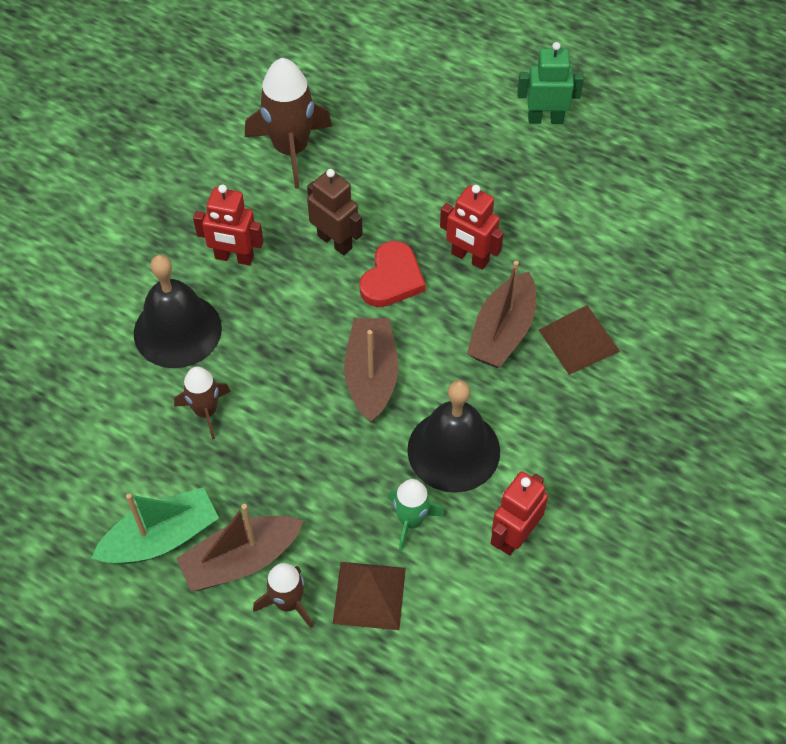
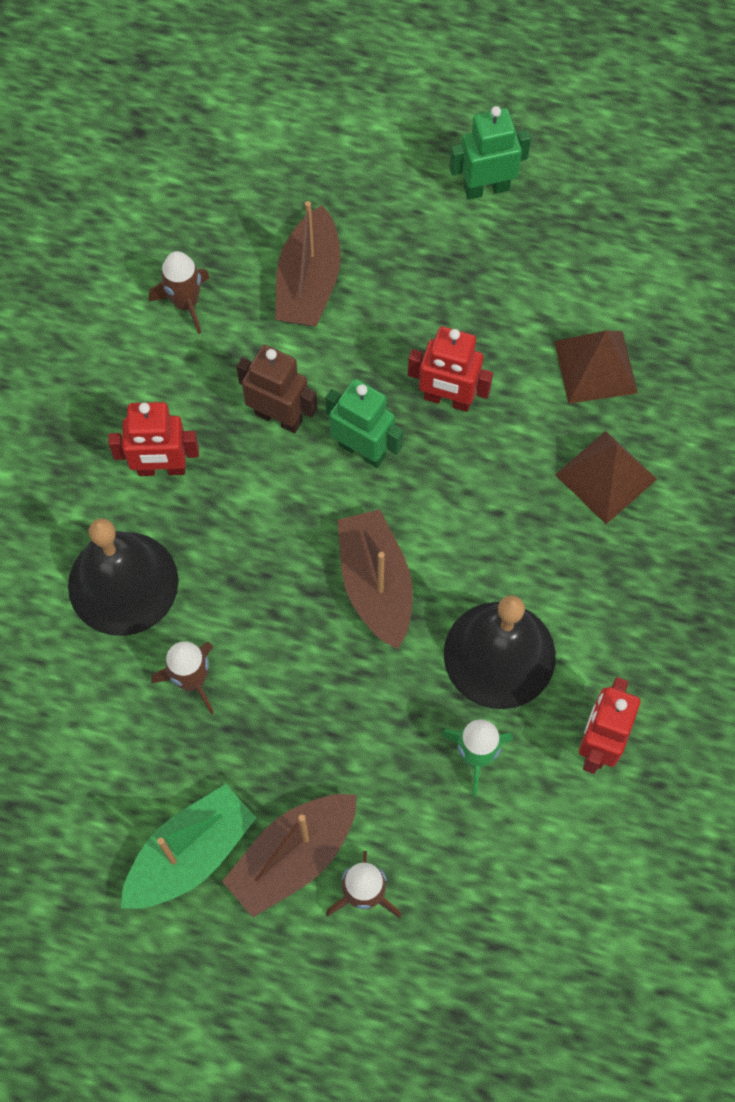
camera: 15 degrees left, 10 degrees up
brown rocket [245,58,332,189] -> brown rocket [149,251,210,334], size x0.58
brown pyramid [333,562,406,630] -> brown pyramid moved to [554,330,638,404]
red heart [359,241,426,307] -> green robot [325,379,403,468]
brown boat [467,261,536,368] -> brown boat moved to [275,201,341,327]

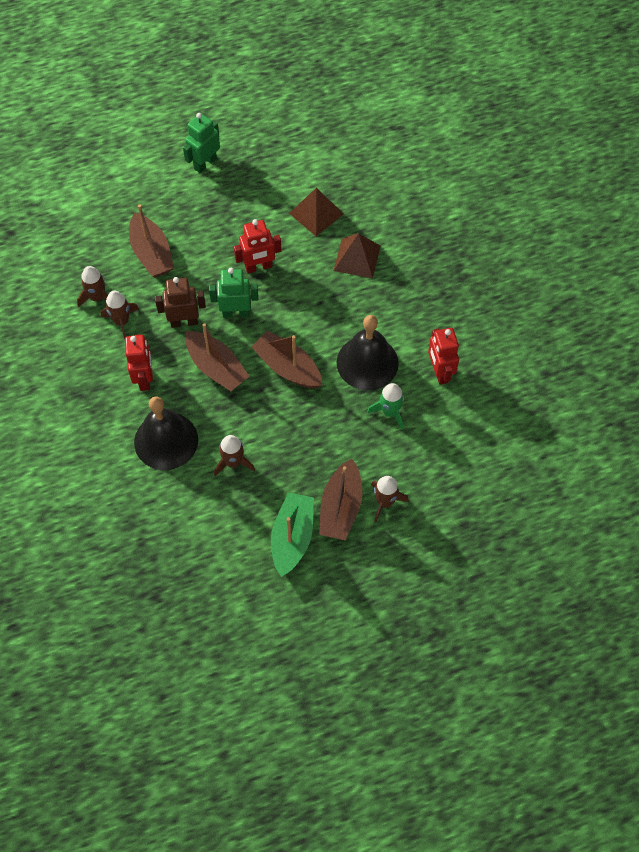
camera: 35 degrees left, 5 degrees down
red robot [108,402,199,476] -> red robot turned 60 degrees counterclockwise [125,334,153,391]
none -> brown rocket [101,291,139,339]
none -> brown boat [185,323,250,391]

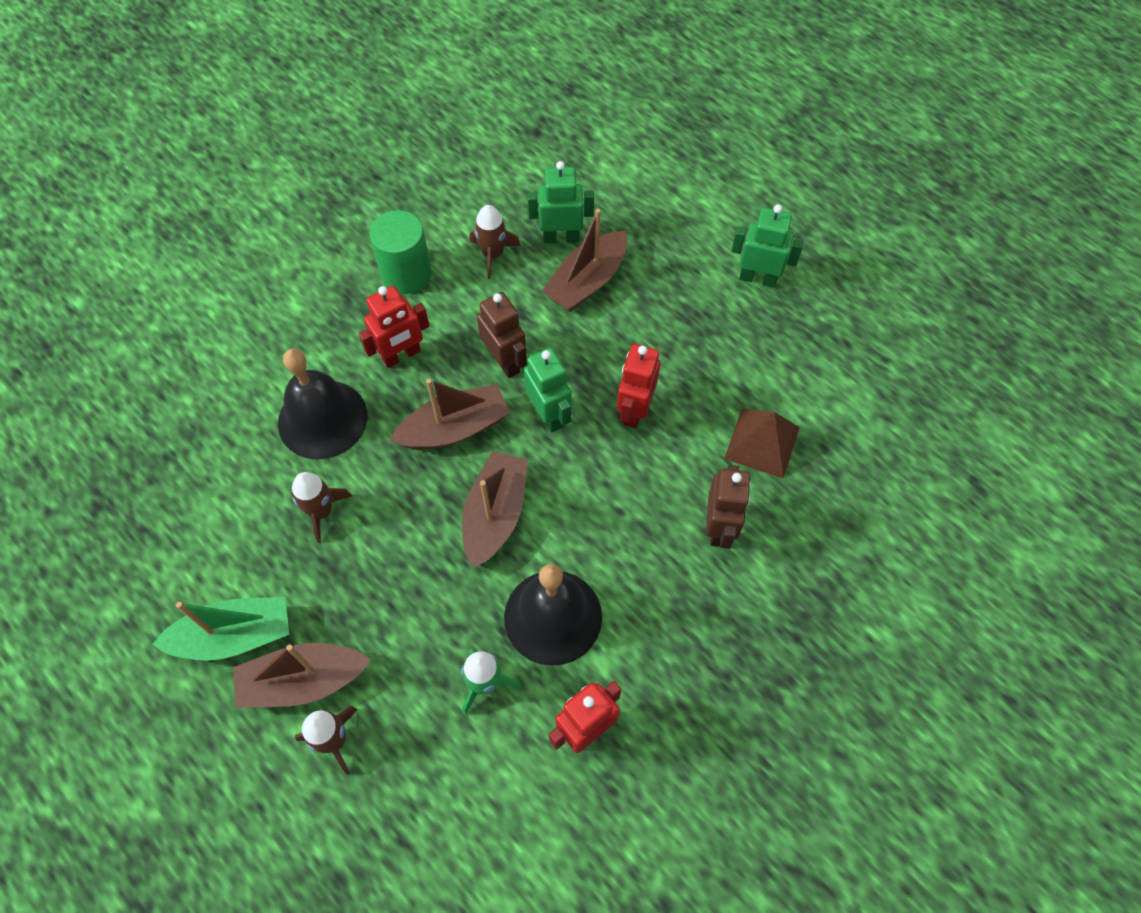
camera: 65 degrees right, 0 degrees up
brown rocket [101,291,139,339] -> none
brown boat [185,323,250,391] -> brown boat turned 135 degrees counterclockwise [389,379,510,450]
red robot [234,219,281,274] -> red robot turned 60 degrees clockwise [617,344,660,428]
brown pyramid [334,233,381,278] -> brown robot [706,465,751,549]
none -> green cylinder [370,210,432,294]
none -> green robot [527,161,594,243]

